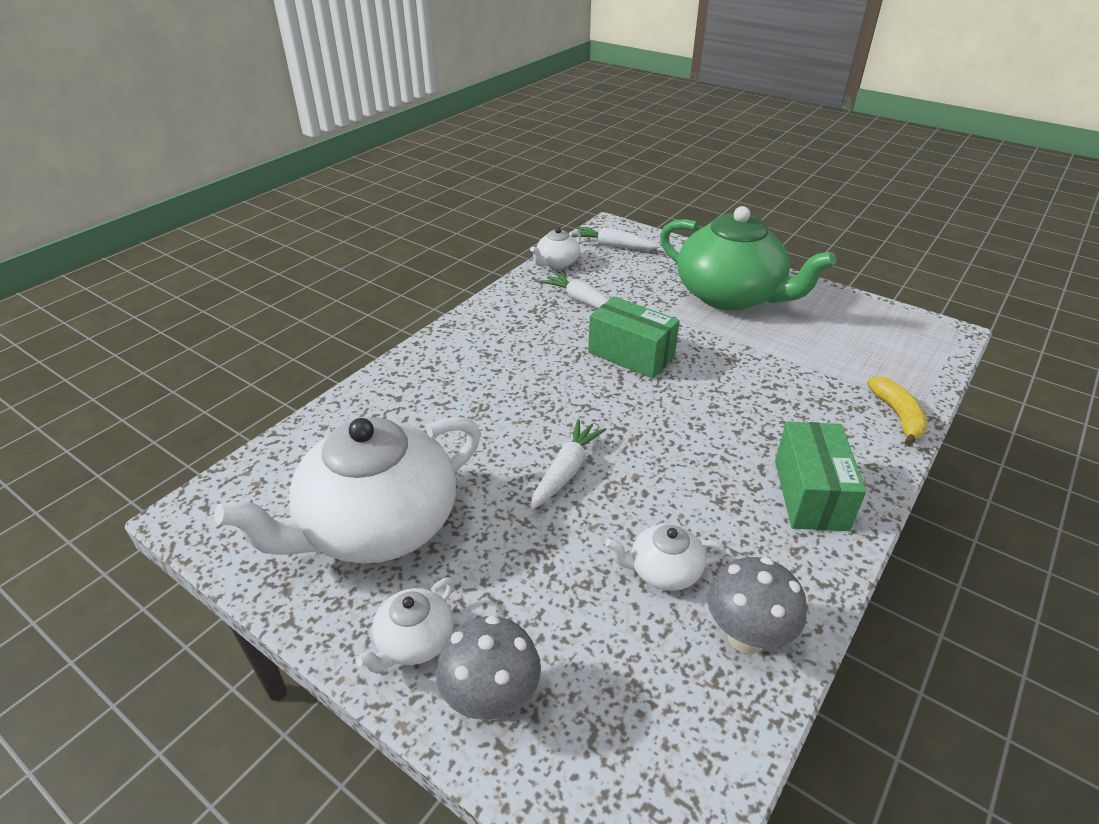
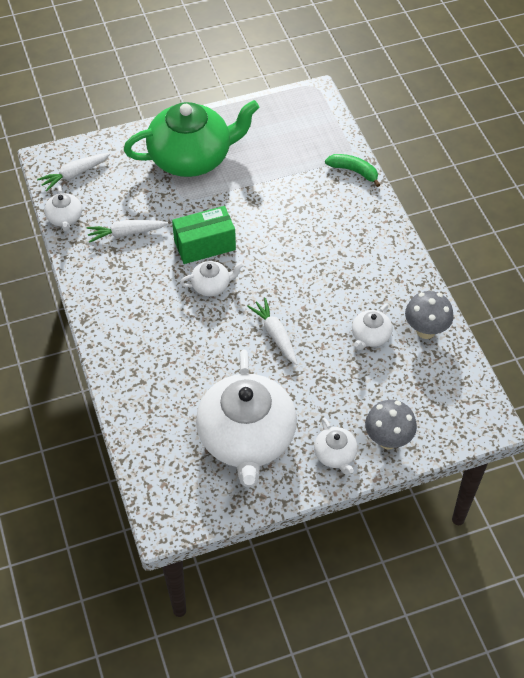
camera: 55 degrees left, 15 degrees up
green box [775,422,866,531] -> none
yellow banana [867,376,927,446] -> green banana [325,154,380,187]
none -> white teapot [180,261,244,296]

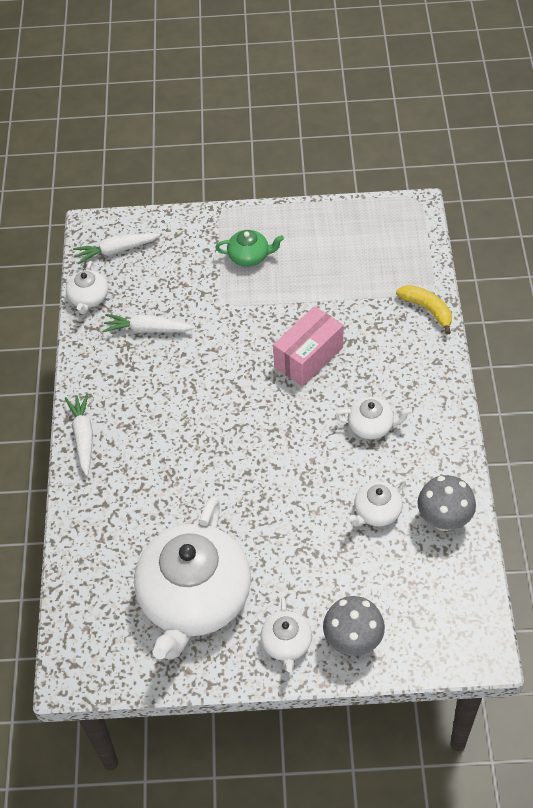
camera: 20 degrees right, 0 degrees up
green teapot [124,100,259,177] -> green teapot [215,230,284,267], size x0.43
green box [172,206,236,264] -> none
white teapot [180,261,244,296] -> white teapot moved to [335,397,412,439]
white carrot [247,298,297,365] -> white carrot moved to [65,393,93,476]
green banana [325,154,380,187] -> yellow banana [396,285,452,334]
none -> pink box [273,306,343,386]

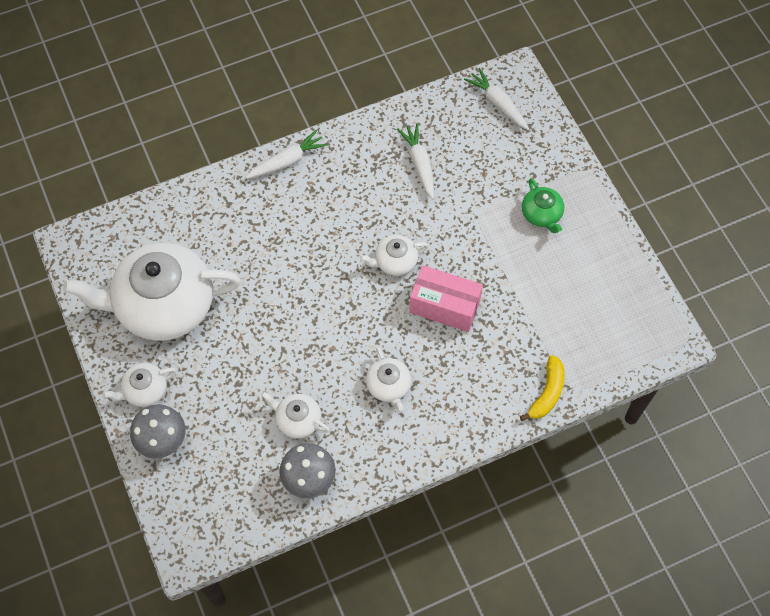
camera: 65 degrees right, 10 degrees up
white teapot [66,261,108,314] -> white teapot moved to [360,235,429,276]

